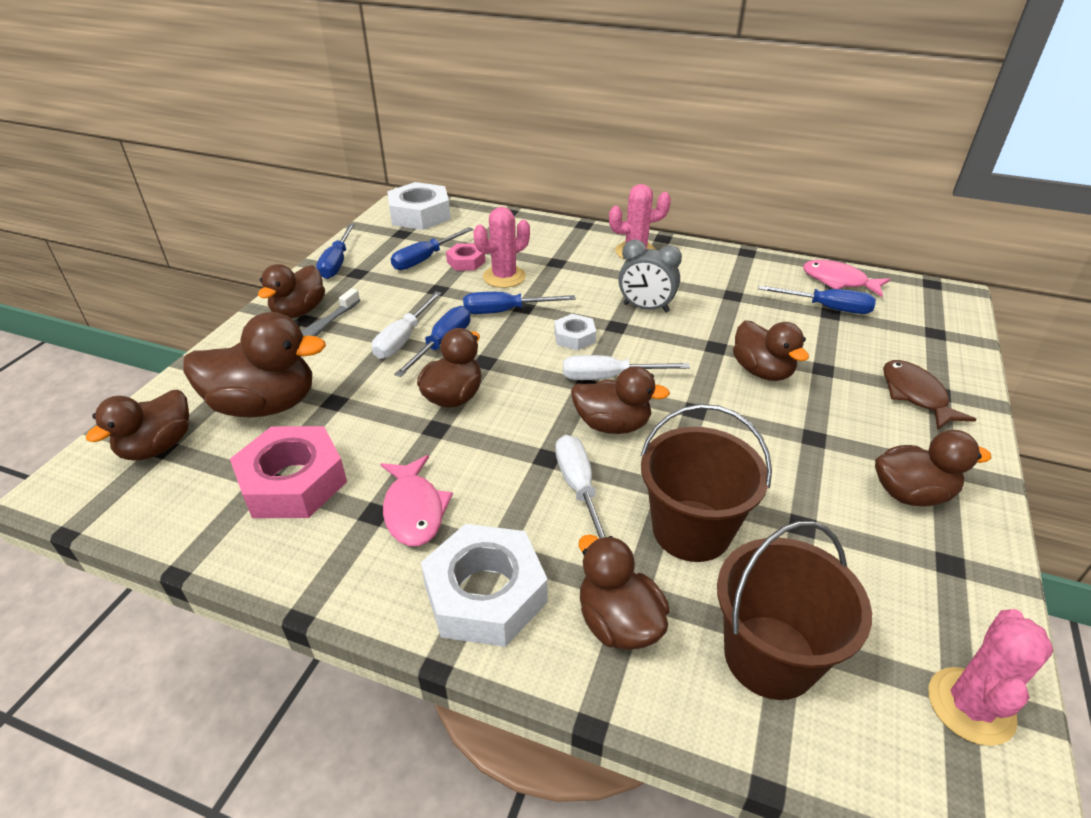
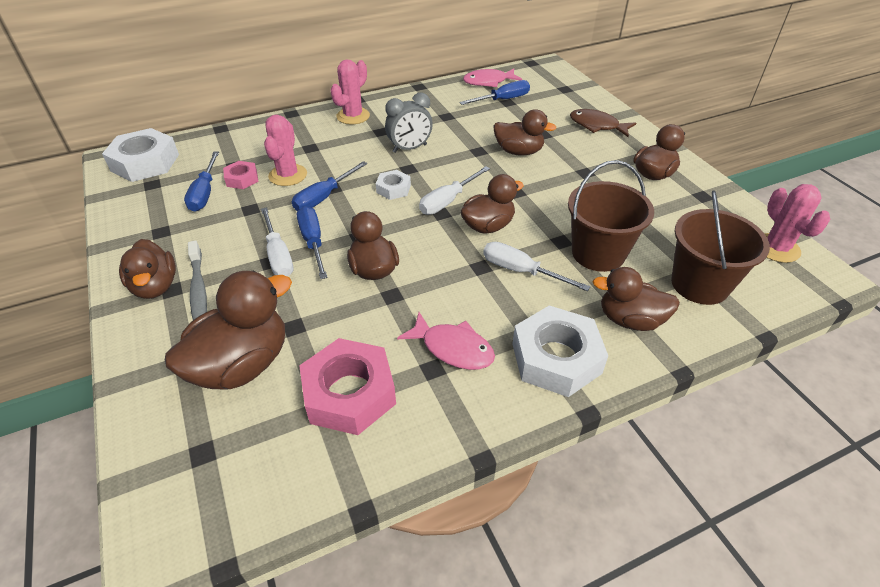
camera: 45 degrees left, 5 degrees up
brown duck [86,390,189,461] -> none
blue screwdriver [316,224,355,279] -> none

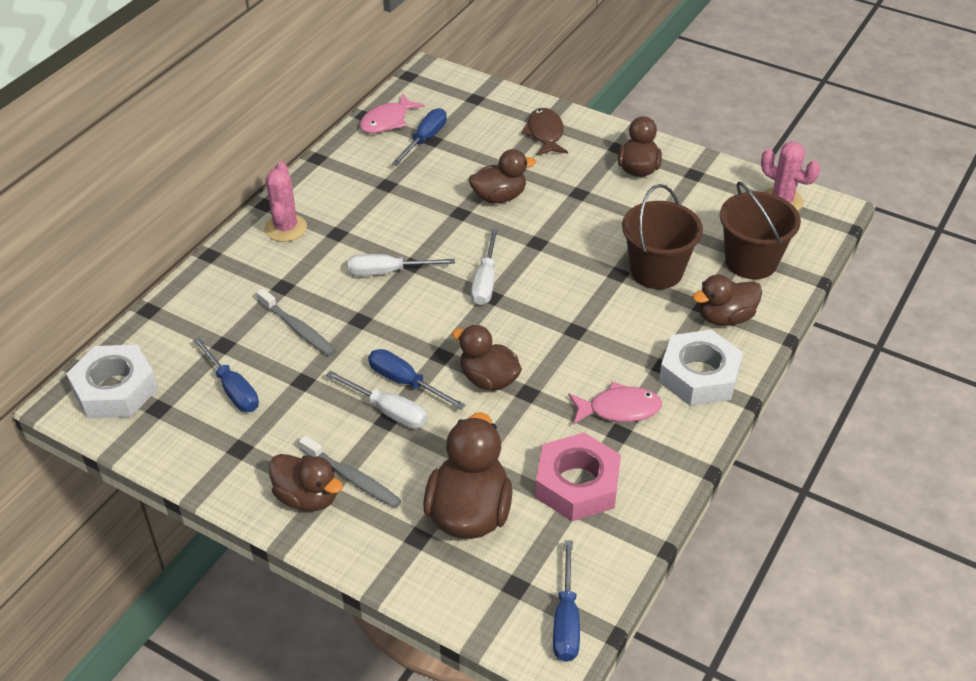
camera: 35 degrees left, 0 degrees up
pink nut [223,161,258,189] -> none
pink cactus [264,115,307,186] -> grey toothbrush [256,288,336,356]
blue screwdriver [292,161,367,211] -> blue screwdriver moved to [553,540,580,662]
white nut [376,170,411,200] -> none
grey clock [385,93,433,153] -> none
brown duck [460,174,524,234] -> none
white screwdriver [483,242,590,291] -> white screwdriver moved to [348,254,455,276]
brown fish [570,109,636,137] -> brown fish turned 90 degrees clockwise [521,108,568,156]

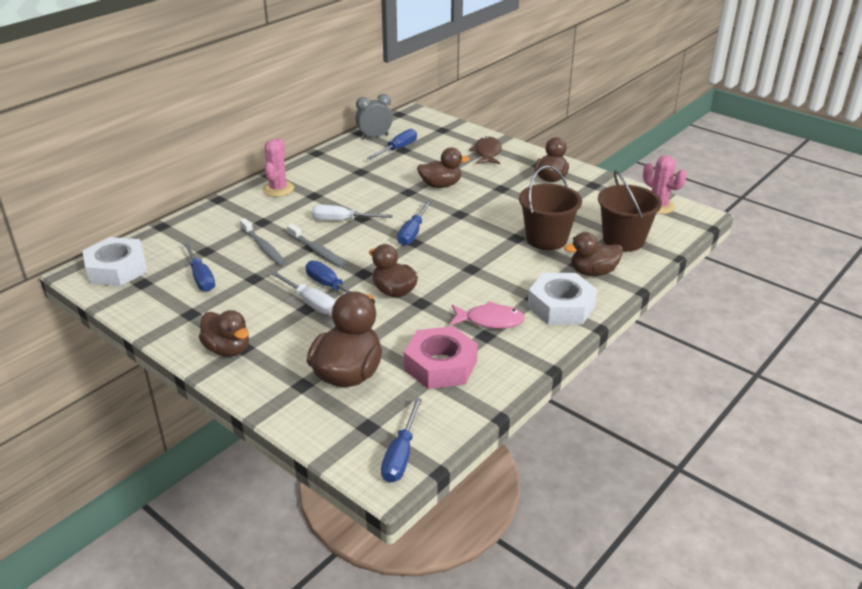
camera: 10 degrees right, 10 degrees down
grey toothbrush [299,435,402,508] -> grey toothbrush moved to [287,224,346,267]
pink fish [359,93,425,133] -> grey clock [356,94,393,139]
white screwdriver [471,229,498,305] -> blue screwdriver [397,200,432,246]

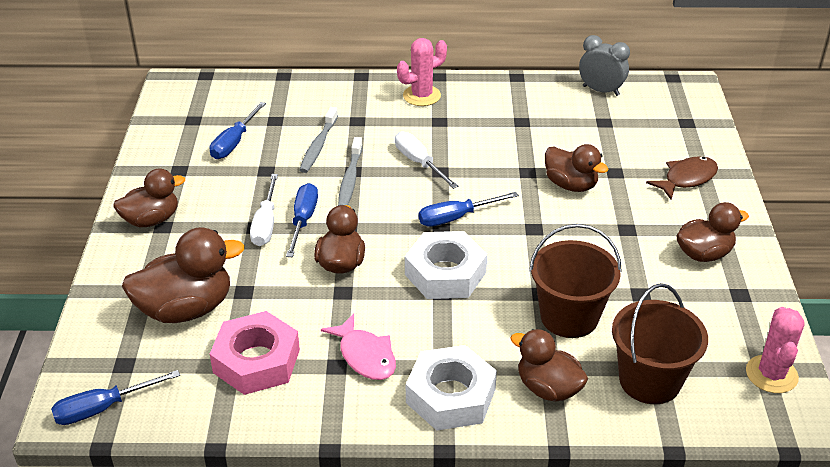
camera: 50 degrees right, 5 degrees up
white nut [83,237,148,286] -> white nut moved to [405,231,487,299]
brown duck [199,310,249,357] -> brown duck turned 120 degrees counterclockwise [113,168,185,227]
blue screwdriver [368,129,417,159] -> none

